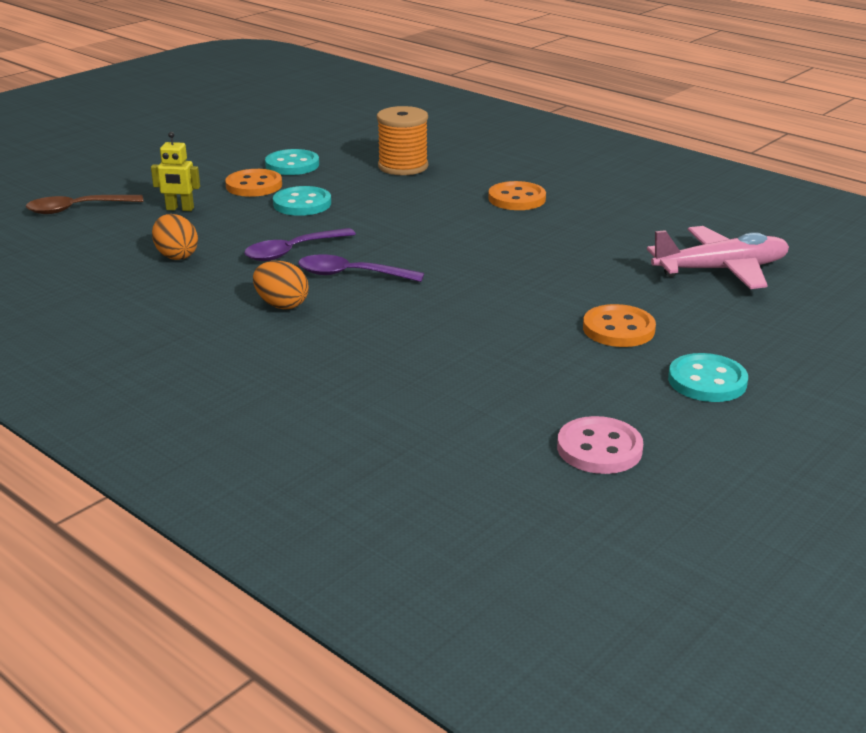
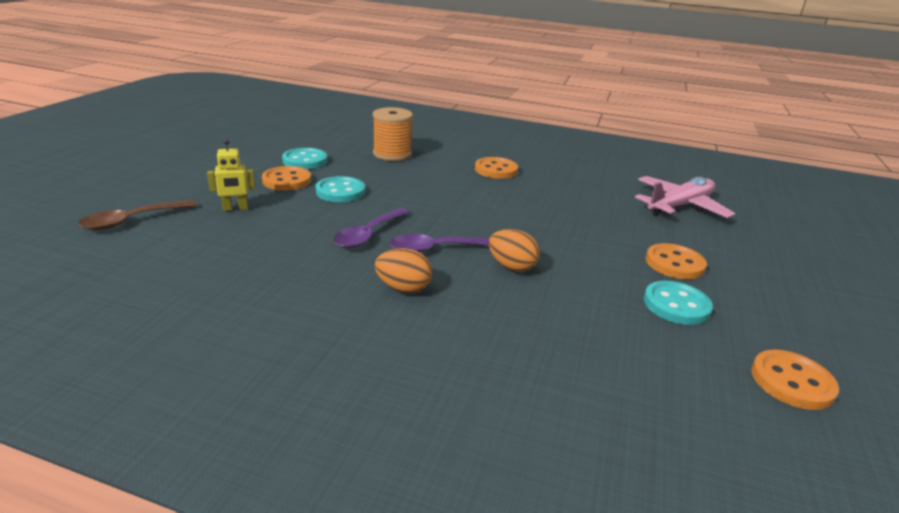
camera: 25 degrees left, 0 degrees up
orange egg [152,214,198,260] -> orange egg moved to [489,229,540,272]
pink button [557,416,643,474] -> orange button [751,350,839,410]
turquoise button [668,353,748,402] -> turquoise button moved to [644,280,713,325]

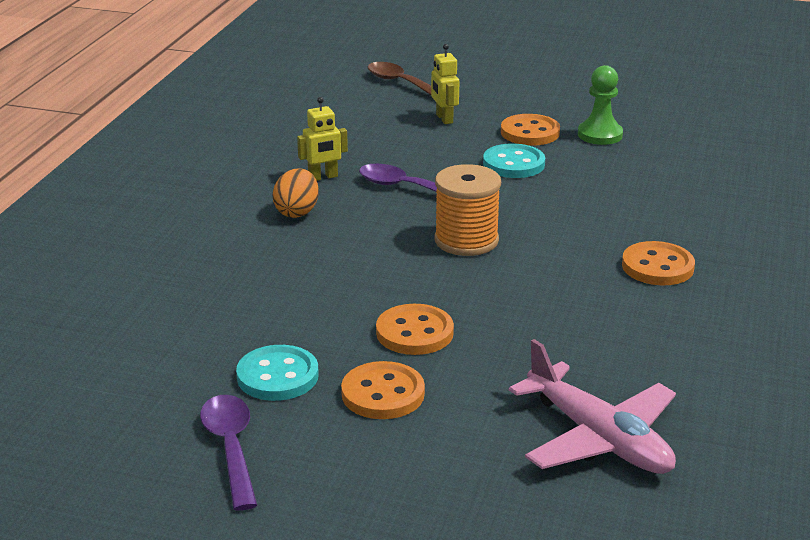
camera: 90 degrees right, 0 degrees up
turquoise button [282,148,327,169] -> green pawn [578,65,623,145]
orange spool [373,107,413,161] -> orange spool moved to [434,164,501,256]
purple spoon [390,234,490,252] -> purple spoon moved to [200,395,257,511]
orange egg [489,229,540,272] -> none
orange button [751,350,839,410] -> orange button moved to [376,304,454,355]
none -> yellow robot [297,97,348,181]

